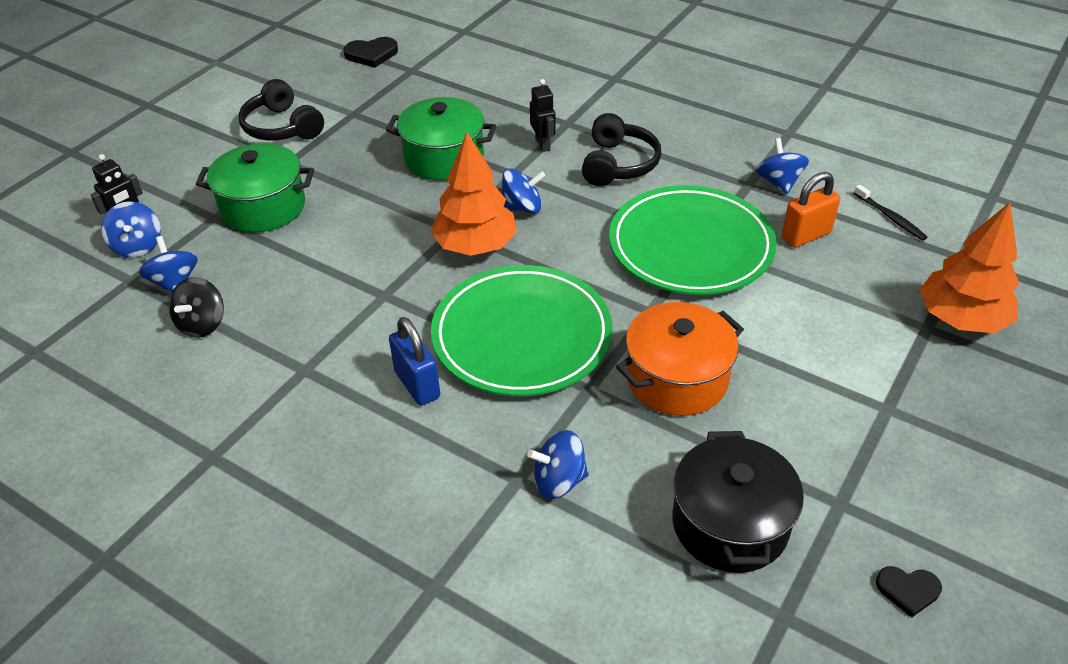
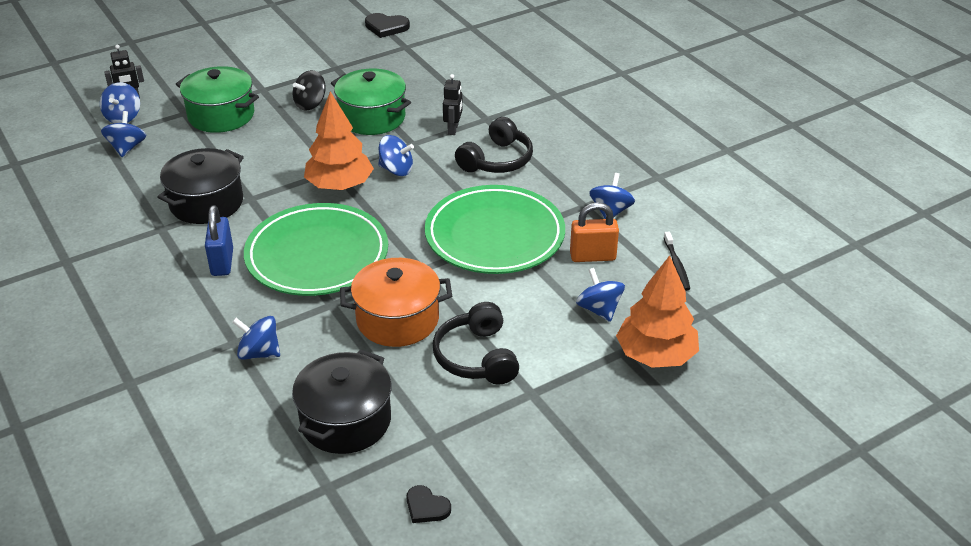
camera: 25 degrees right, 5 degrees down
black spinning top [169,277,224,338] -> black spinning top moved to [293,70,326,111]
black headphones [238,79,324,141] -> black headphones moved to [433,302,519,385]
none -> black pot [157,148,244,224]
none -> blue spinning top [576,268,625,322]

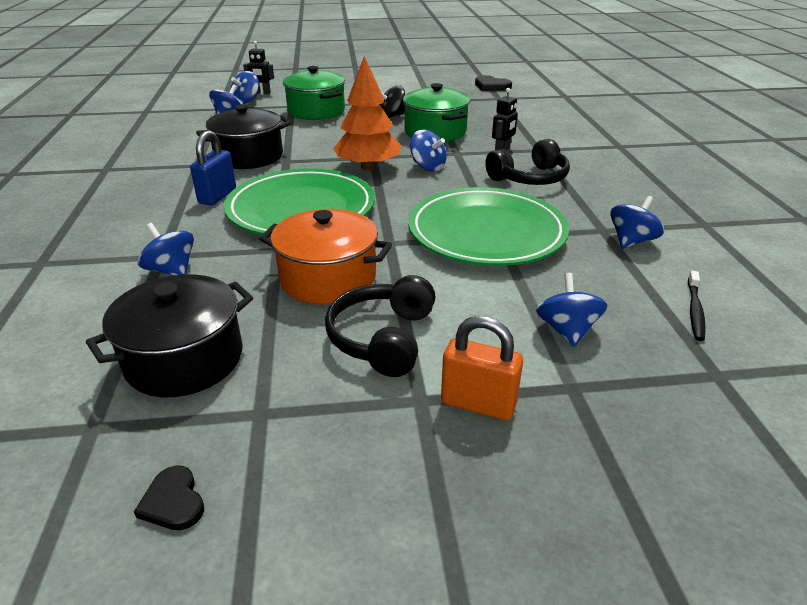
camera: 25 degrees right, 5 degrees down
orange padlock [570,202,619,262] -> orange padlock moved to [441,316,523,420]
orange tree [616,255,699,368] -> none

